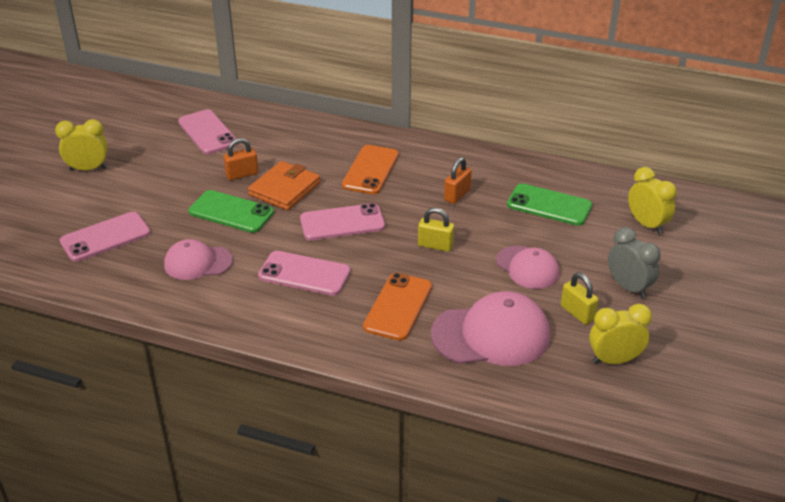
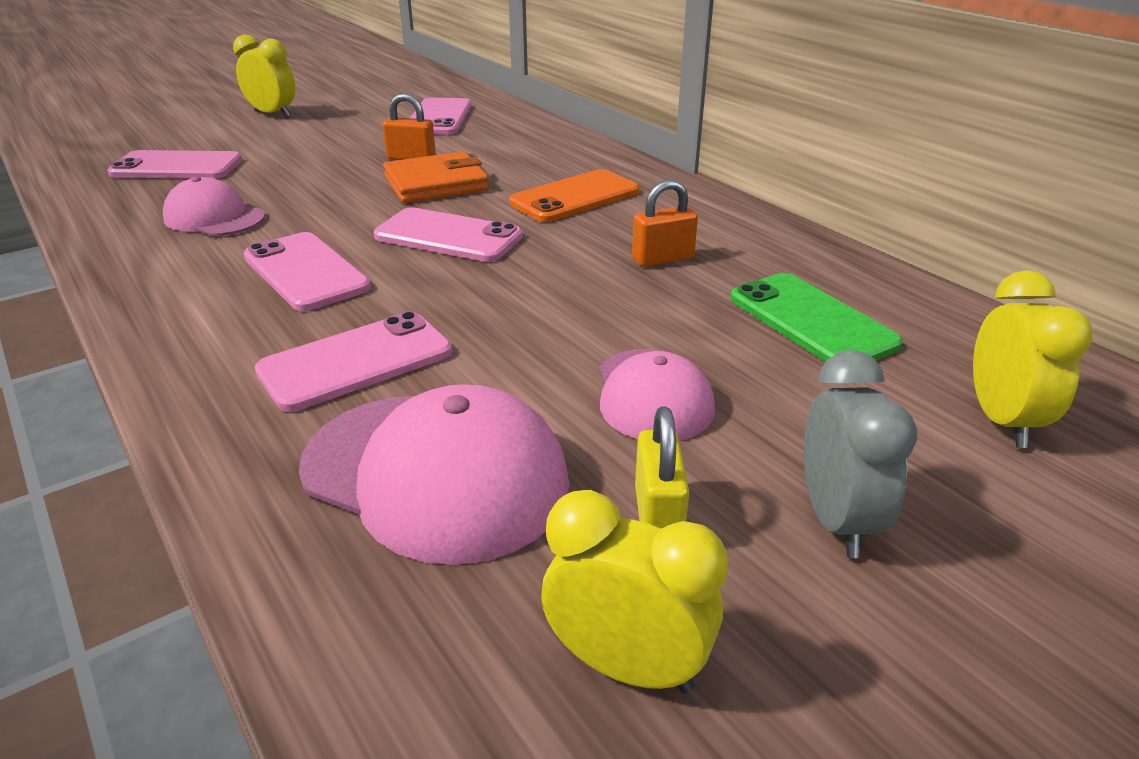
camera: 35 degrees right, 5 degrees down
green phone [188,190,274,233] -> none
orange phone [363,273,432,341] -> pink phone [255,311,452,412]
yellow padlock [418,208,454,252] -> none

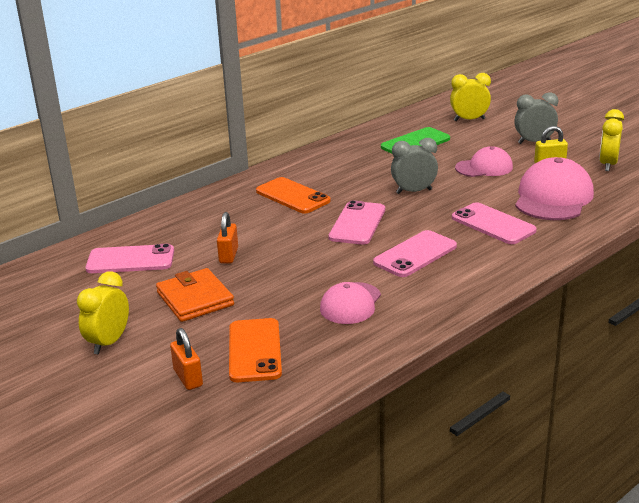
camera: 95 degrees left, 5 degrees down
pink phone [107,150,242,179] -> orange phone [229,318,282,382]
orange wallet [383,151,489,203] -> orange wallet moved to [156,268,234,322]
orange padlock [632,180,698,267] -> orange padlock moved to [170,328,203,390]
none -> grey clock [391,138,438,194]

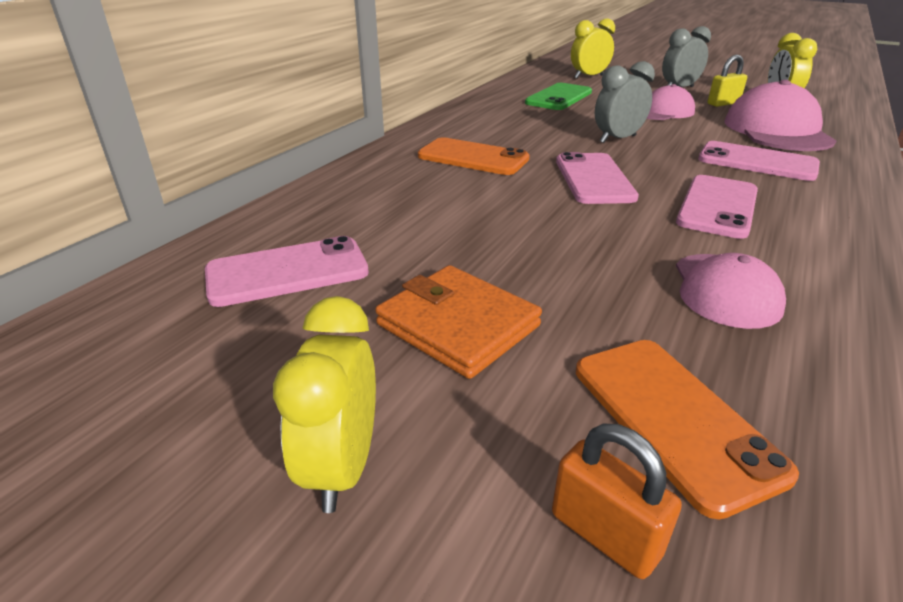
camera: 20 degrees left, 5 degrees up
orange padlock [217,212,238,263] -> none

